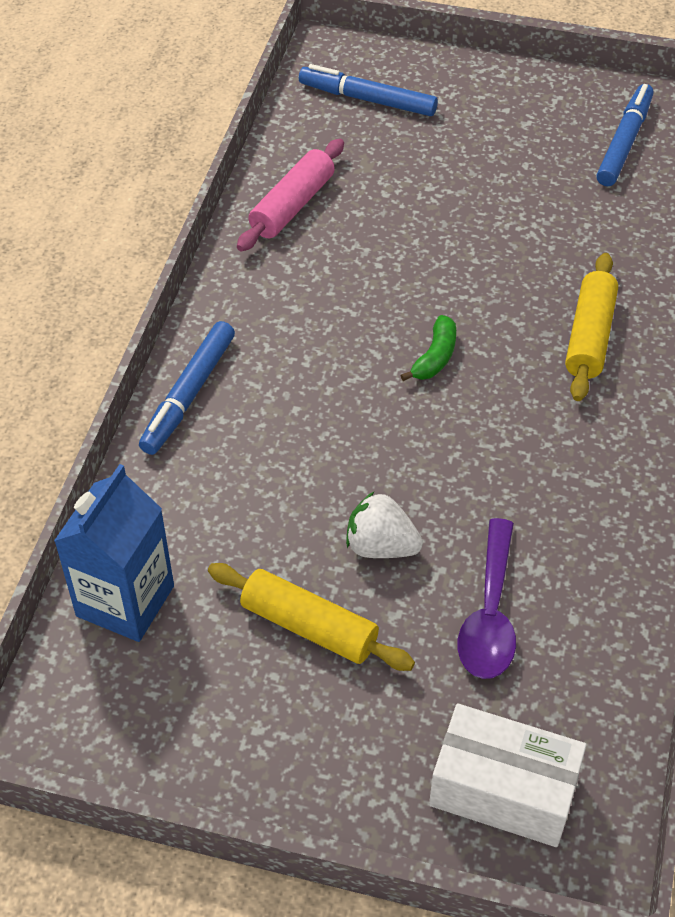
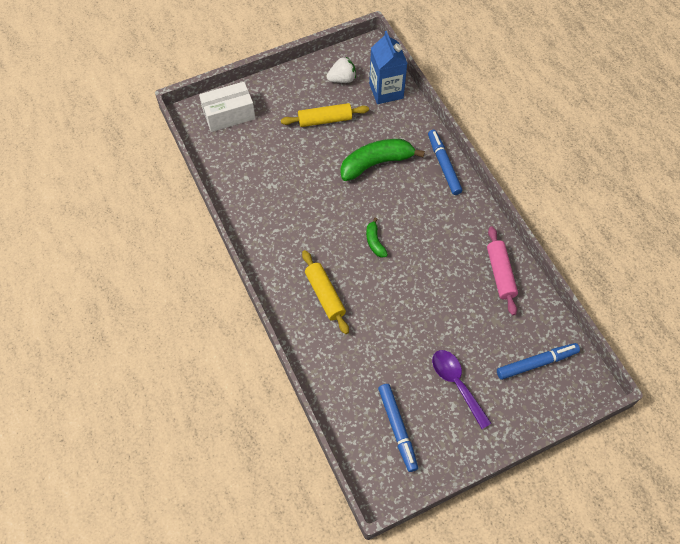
camera: 140 degrees right, 10 degrees up
white strawberry [346,492,423,558] -> white strawberry moved to [327,57,356,83]
purple spoon [458,518,516,679] -> purple spoon moved to [432,350,492,429]
none -> green banana [340,139,425,181]

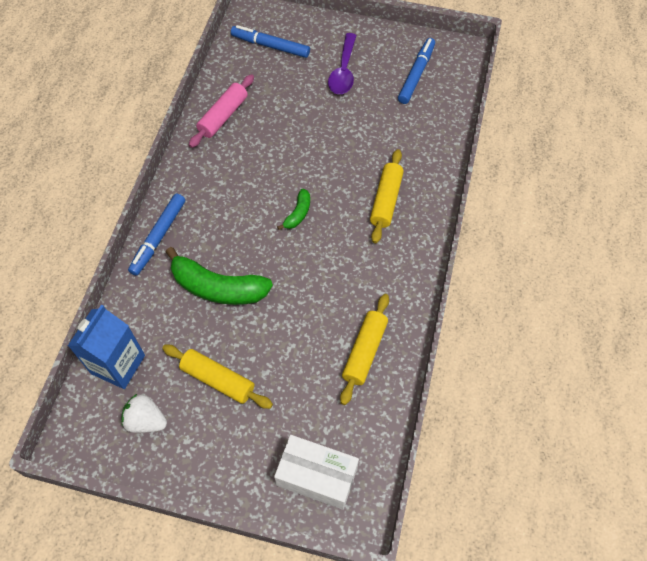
camera: 140 degrees left, 0 degrees up
none -> yellow rolling pin [340,294,389,405]

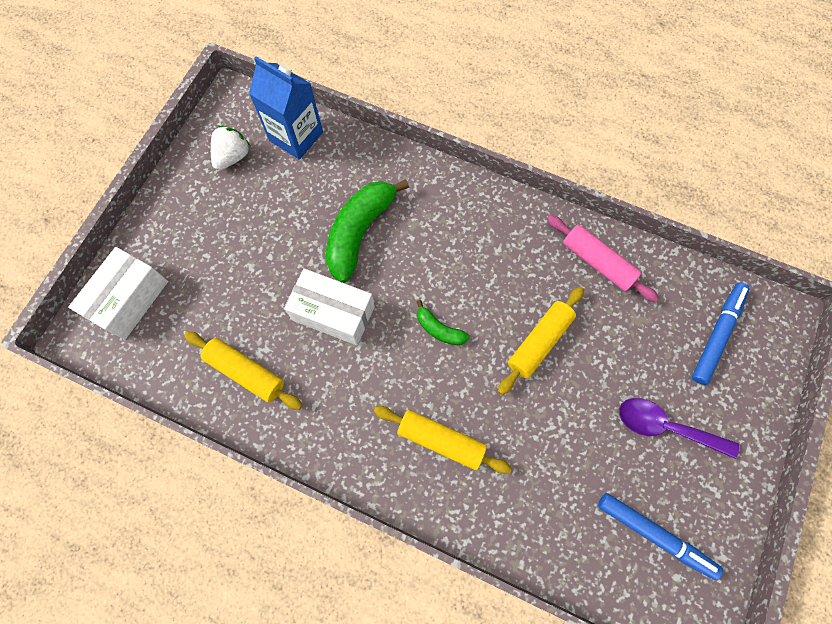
camera: 100 degrees right, 10 degrees up
blue marker [128,194,185,276] -> none
yellow rolling pin [162,345,273,409] -> yellow rolling pin moved to [498,286,584,395]
none -> white box [284,268,375,346]

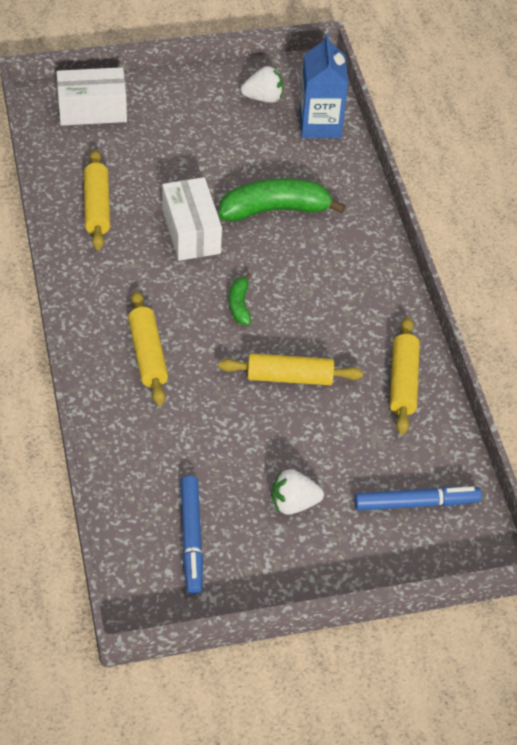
camera: 50 degrees right, 20 degrees down
pink rolling pin [547,215,659,302] -> yellow rolling pin [390,317,420,434]
purple spoon [619,398,739,459] -> white strawberry [272,469,324,515]

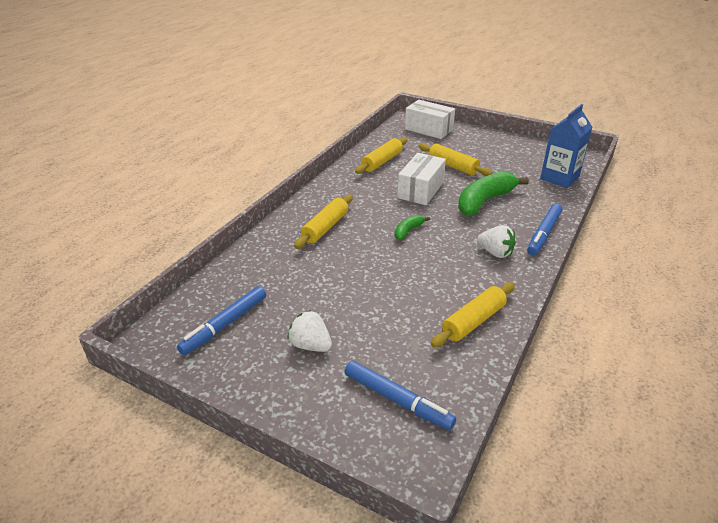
camera: 45 degrees right, 15 degrees down
yellow rolling pin [218,353,363,385] -> yellow rolling pin moved to [419,143,492,176]
green banana [219,178,346,222] -> green banana turned 75 degrees counterclockwise [458,171,529,216]
white strawberry [241,66,283,103] -> white strawberry moved to [477,225,516,258]
none -> blue marker [527,204,563,255]

